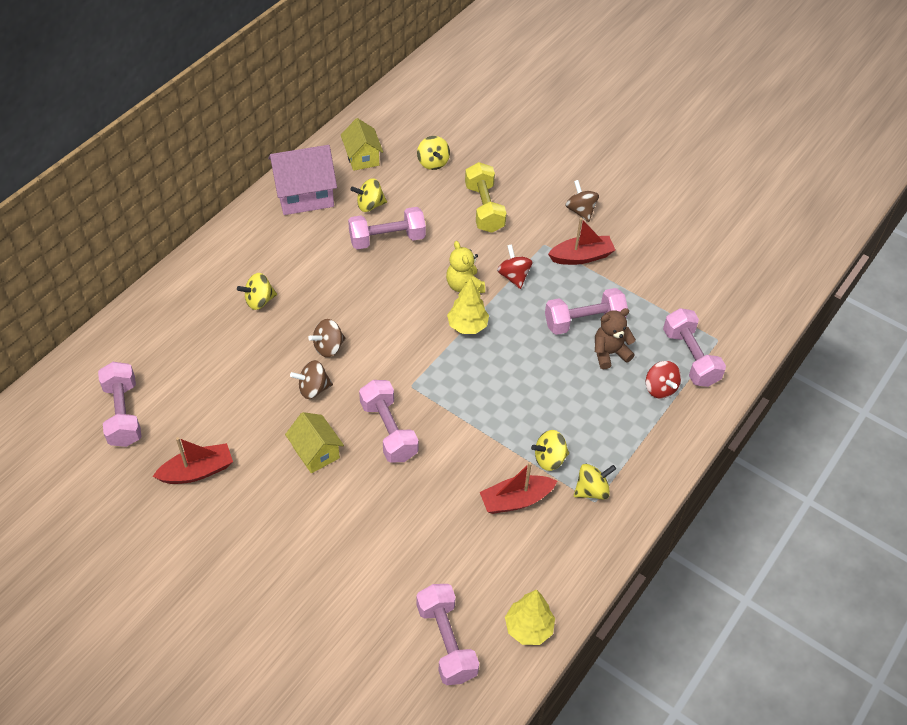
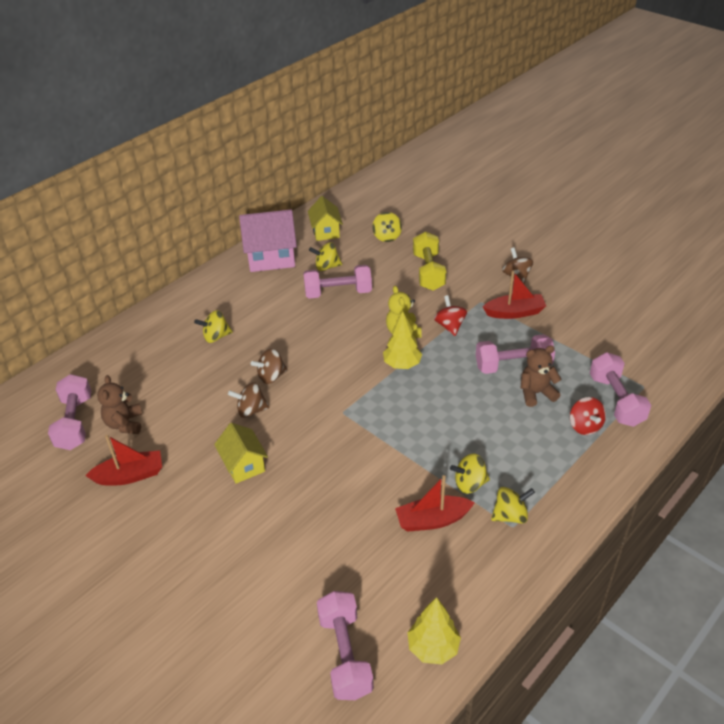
camera: 10 degrees right, 10 degrees down
pink dumbbell [359,380,418,463] -> none
none -> brown teddy bear [97,375,142,434]

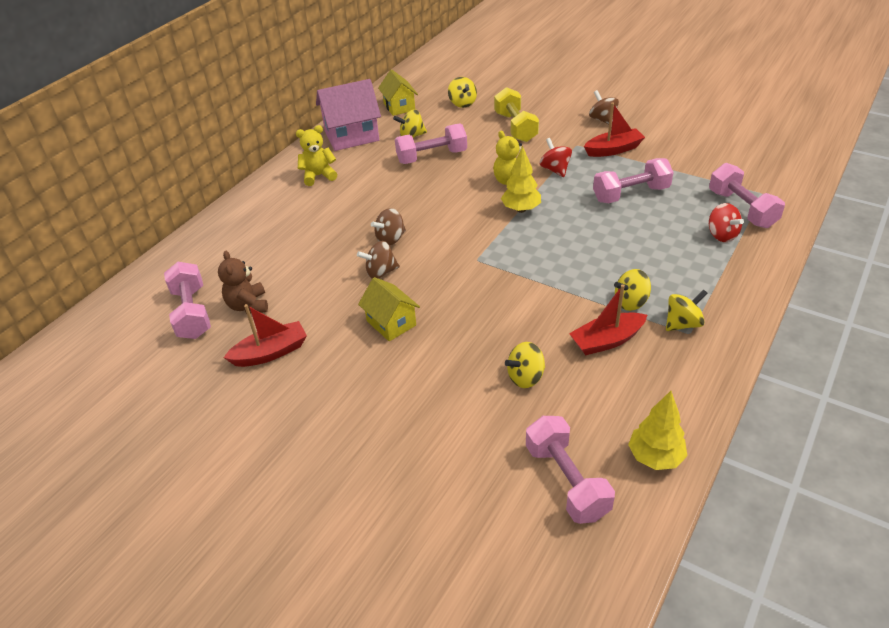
camera: 10 degrees left, 0 degrees up
yellow spinning top [194,310,233,343] -> yellow spinning top moved to [505,342,545,388]
brown teddy bear [521,345,562,407] -> none
none -> yellow teddy bear [296,125,337,186]

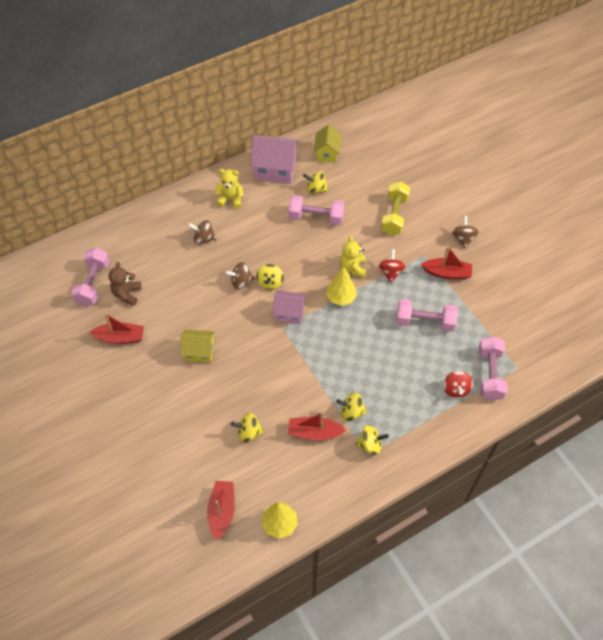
camera: 25 degrees right, 15 degrees up
brown spinning top [357,241,400,279] -> brown spinning top moved to [188,220,217,244]
yellow house [358,277,420,341] -> yellow house turned 75 degrees counterclockwise [180,330,215,363]
yellow spinning top [448,77,477,108] -> yellow spinning top moved to [256,264,284,290]
pink dumbbell [526,416,615,524] -> red boat [207,481,235,540]
none -> pink house [272,291,306,324]

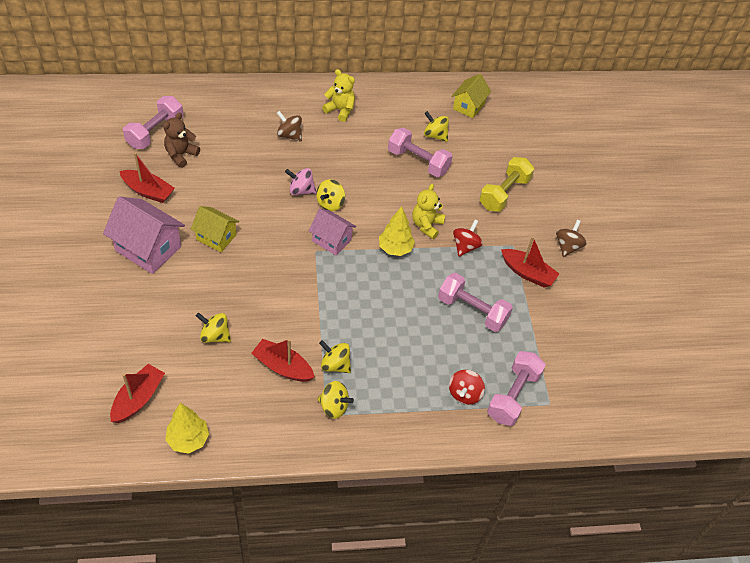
camera: 20 degrees right, 5 degrees down
brown spinning top [225,262,255,289] -> pink spinning top [285,168,316,195]
pink house [250,135,299,183] -> pink house moved to [103,196,185,274]

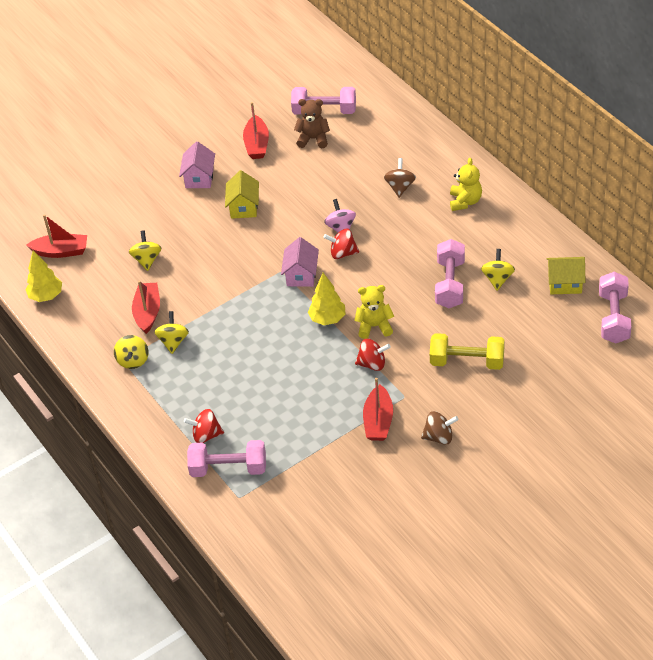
camera: 70 degrees right, 5 degrees down
pink house [103,196,185,274] -> pink house [179,141,215,188], size x0.63
yellow spinning top [316,179,345,211] -> red spinning top [324,229,359,259]
pink dumbbell [438,273,513,332] -> pink dumbbell moved to [599,272,631,343]

